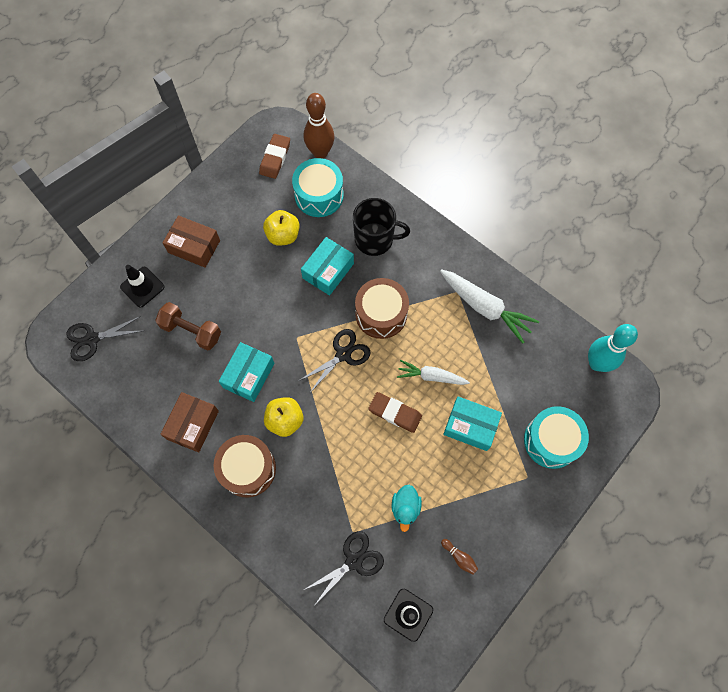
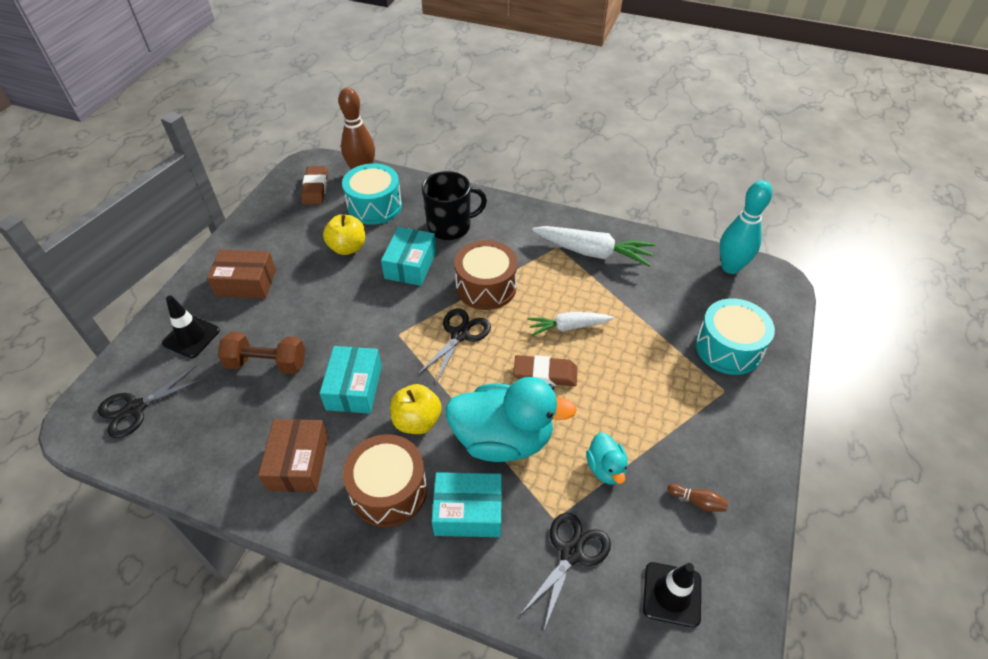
camera: 20 degrees left, 20 degrees down
turquoise box [443,396,502,451] -> turquoise box moved to [432,472,502,537]
none -> turquoise duck [445,377,577,462]

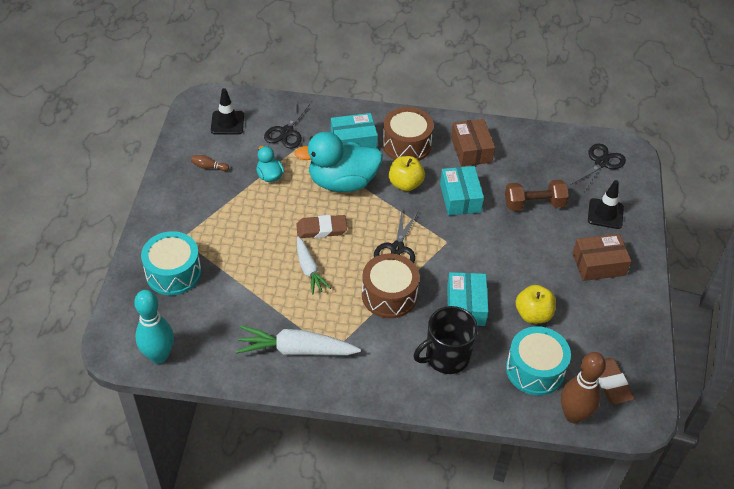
camera: 165 degrees right, 0 degrees up
white carrot [528,312,614,336] -> white carrot turned 90 degrees clockwise [297,237,331,294]

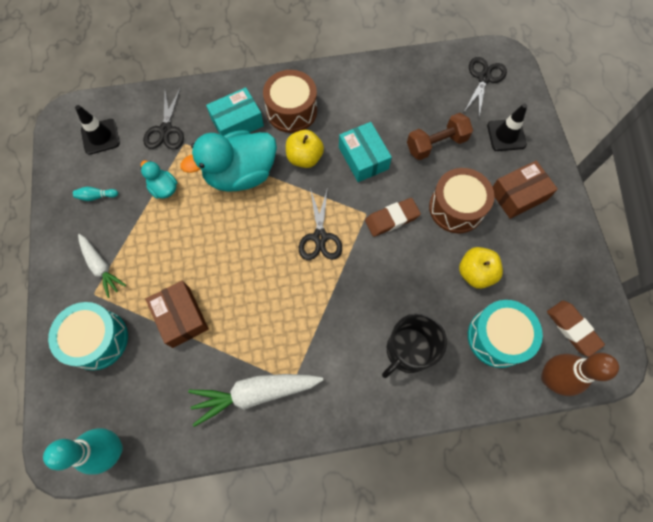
camera: 15 degrees left, 20 degrees up
brown bowling pin [191,155,229,171] -> turquoise bowling pin [73,187,118,201]
brown eraser [296,215,347,238] -> brown eraser moved to [365,198,421,237]
white carrot [297,237,331,294] -> white carrot moved to [78,234,126,298]
brown drum [362,254,420,318] -> brown drum moved to [429,168,494,233]
turquoise box [447,272,489,326] -> none
brown box [451,119,495,166] -> brown box moved to [145,281,209,348]

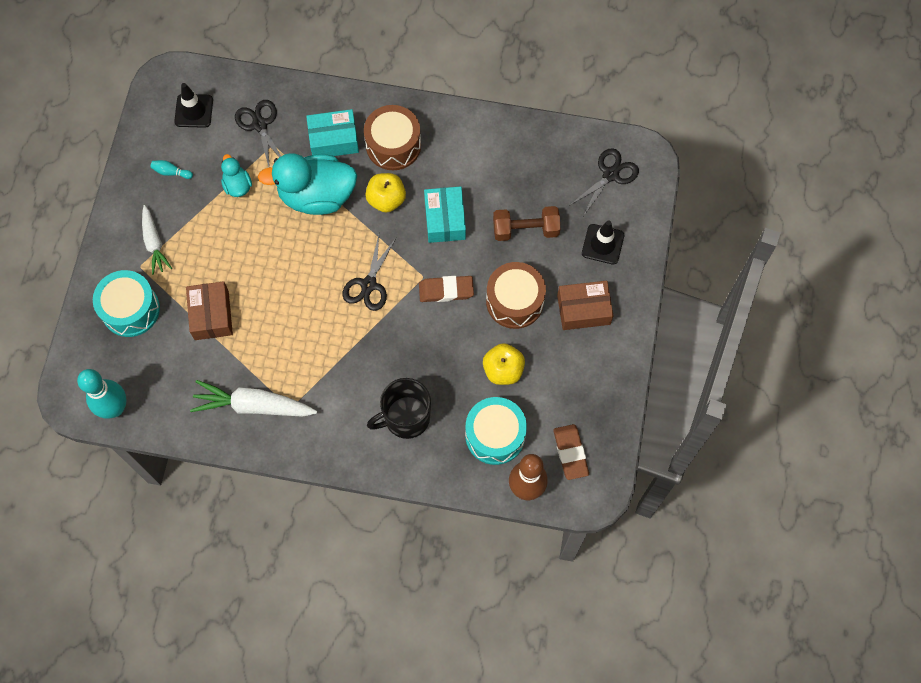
camera: 20 degrees right, 0 degrees up
black scissors [143,87,184,150] -> black scissors turned 135 degrees clockwise [235,100,281,167]

